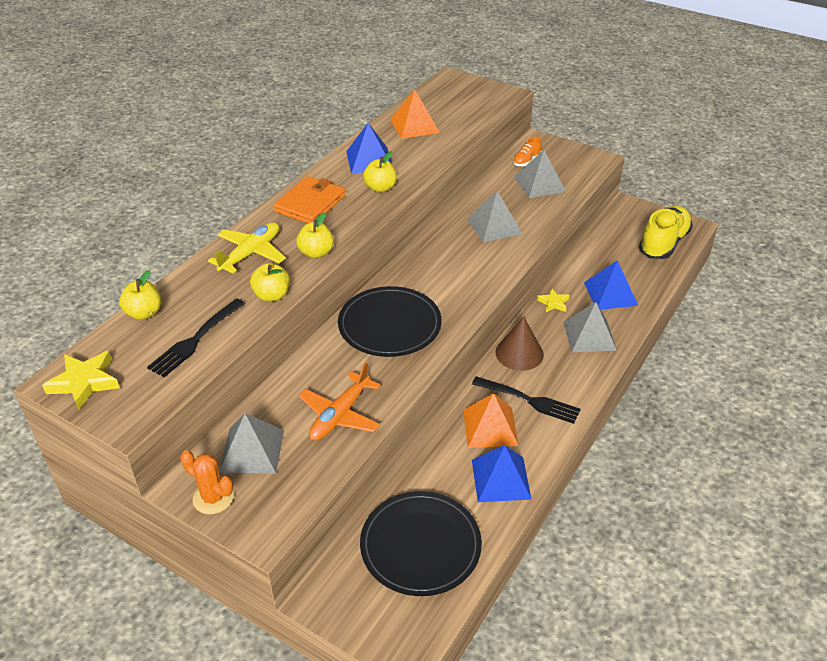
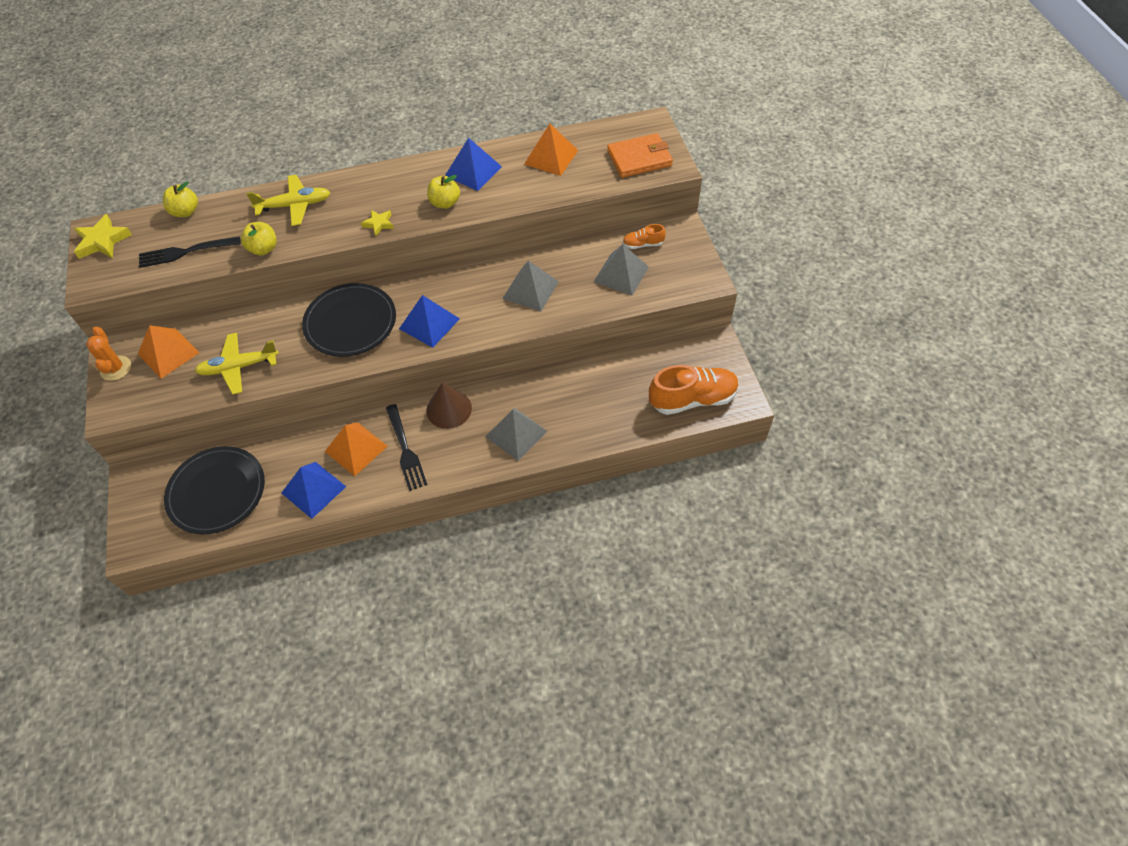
camera: 45 degrees right, 15 degrees up
grey pyramid [219,413,284,474] -> orange pyramid [138,325,200,379]
orange wallet [273,176,346,223] -> orange wallet moved to [607,133,673,178]
yellow apple [296,212,334,259] -> none
orange plane [298,362,381,441] -> yellow plane [195,333,279,395]
yellow star [537,288,570,312] -> yellow star moved to [361,210,394,236]
blue pyramid [584,260,638,310] -> blue pyramid moved to [399,295,460,348]
yellow shoe [639,206,693,259] -> orange shoe [649,365,739,415]

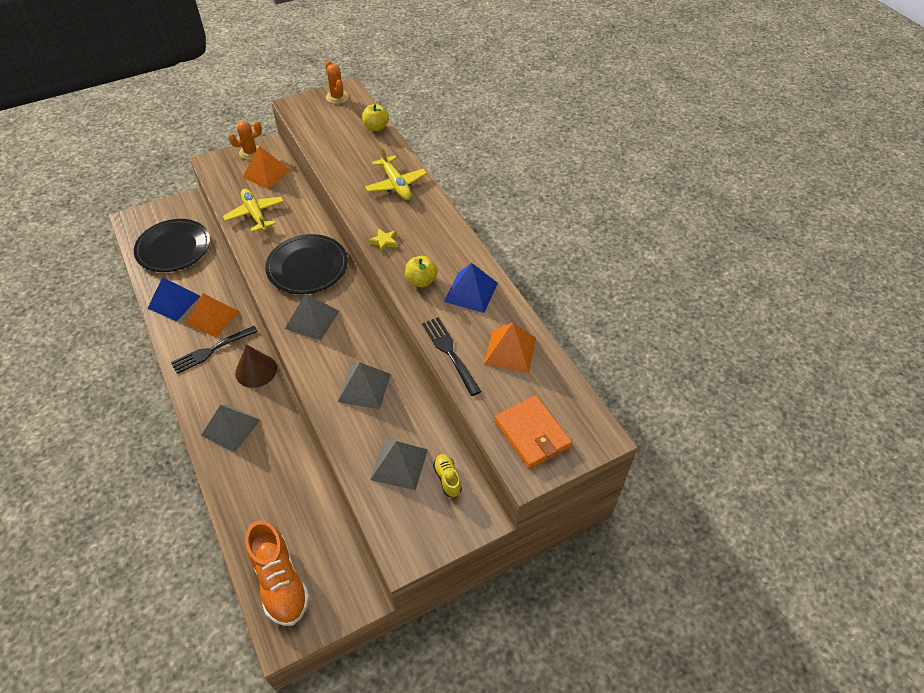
camera: 75 degrees right, 5 degrees down
yellow star [74,214,132,259] -> orange cactus [325,61,349,104]
black fork [139,236,241,268] -> black fork moved to [422,317,481,396]
yellow apple [241,222,277,255] -> none
blue pyramid [399,295,460,348] -> grey pyramid [285,293,339,340]
orange shoe [623,224,666,249] -> yellow shoe [433,454,462,497]

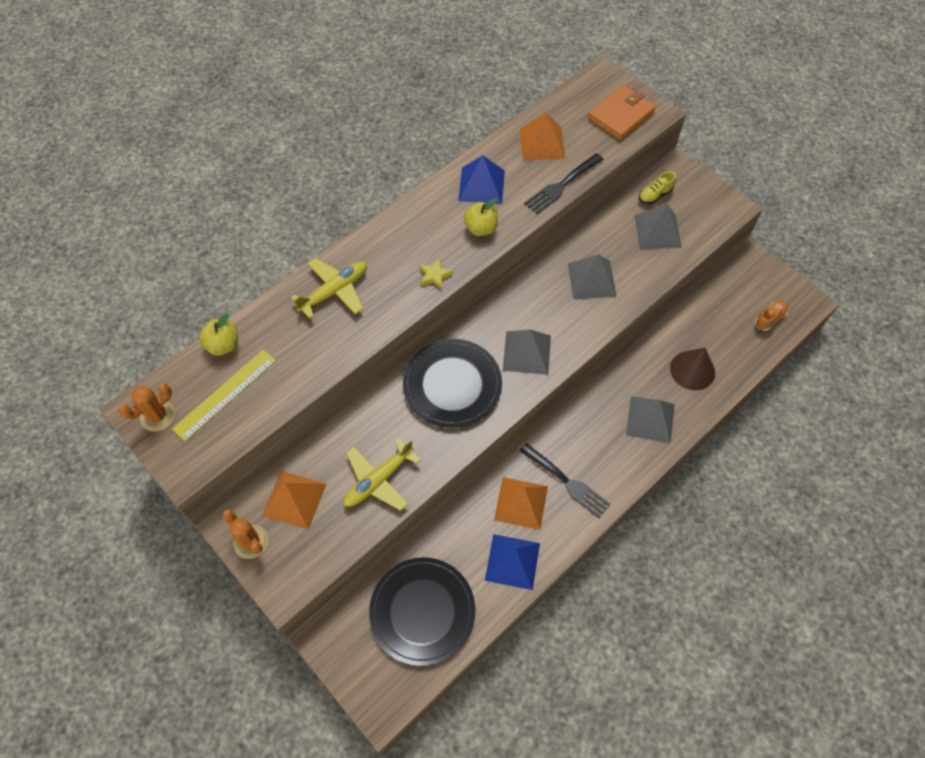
camera: 105 degrees left, 10 degrees up
brown cone [235,345,277,388] -> brown cone moved to [670,347,715,390]
orange shoe [245,520,310,626] -> orange shoe [755,301,788,331], size x0.48
none -> yellow ruler [172,350,276,442]

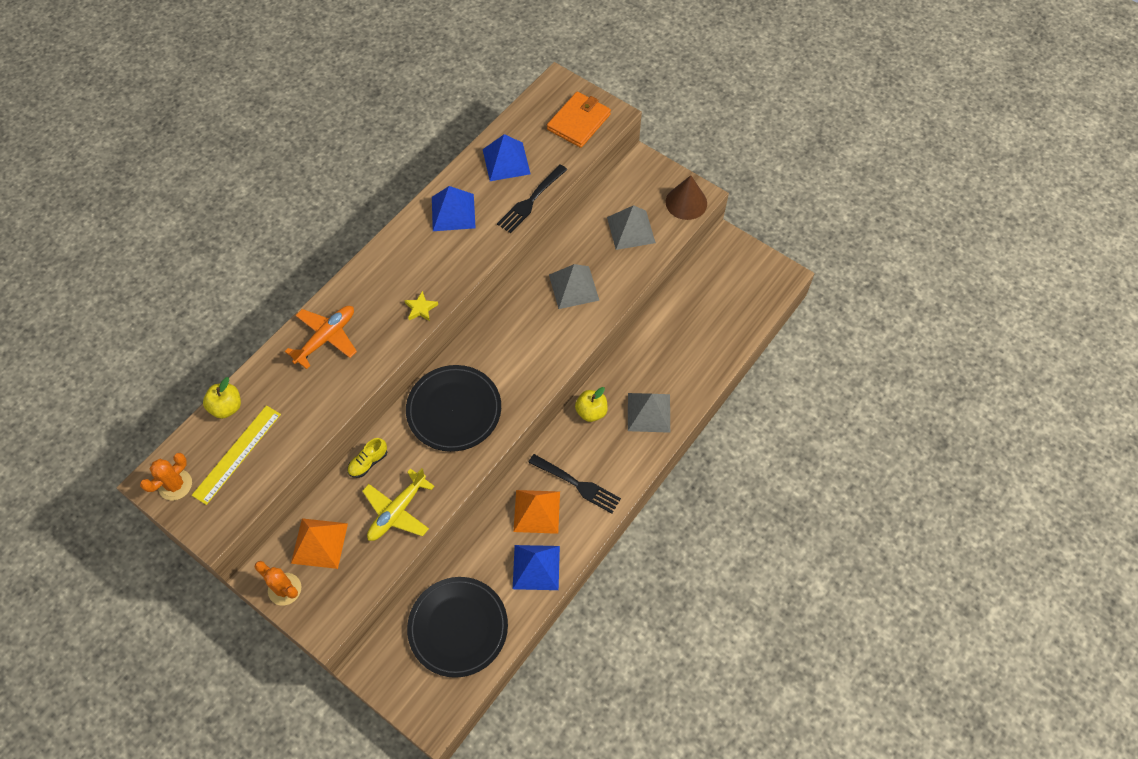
camera: 10 degrees left, 0 degrees up
yellow plane [291,258,367,319] -> orange plane [285,306,357,369]
yellow apple [464,198,498,236] -> yellow apple moved to [575,387,608,422]
grey pyramid [503,330,551,375] -> none
orange pyramid [520,113,565,160] -> blue pyramid [483,134,531,181]
yellow shoe [639,171,676,204] -> yellow shoe moved to [347,438,387,478]
brown cone [670,347,715,390] -> brown cone moved to [665,175,707,220]
orange shoe [755,301,788,331] -> none

